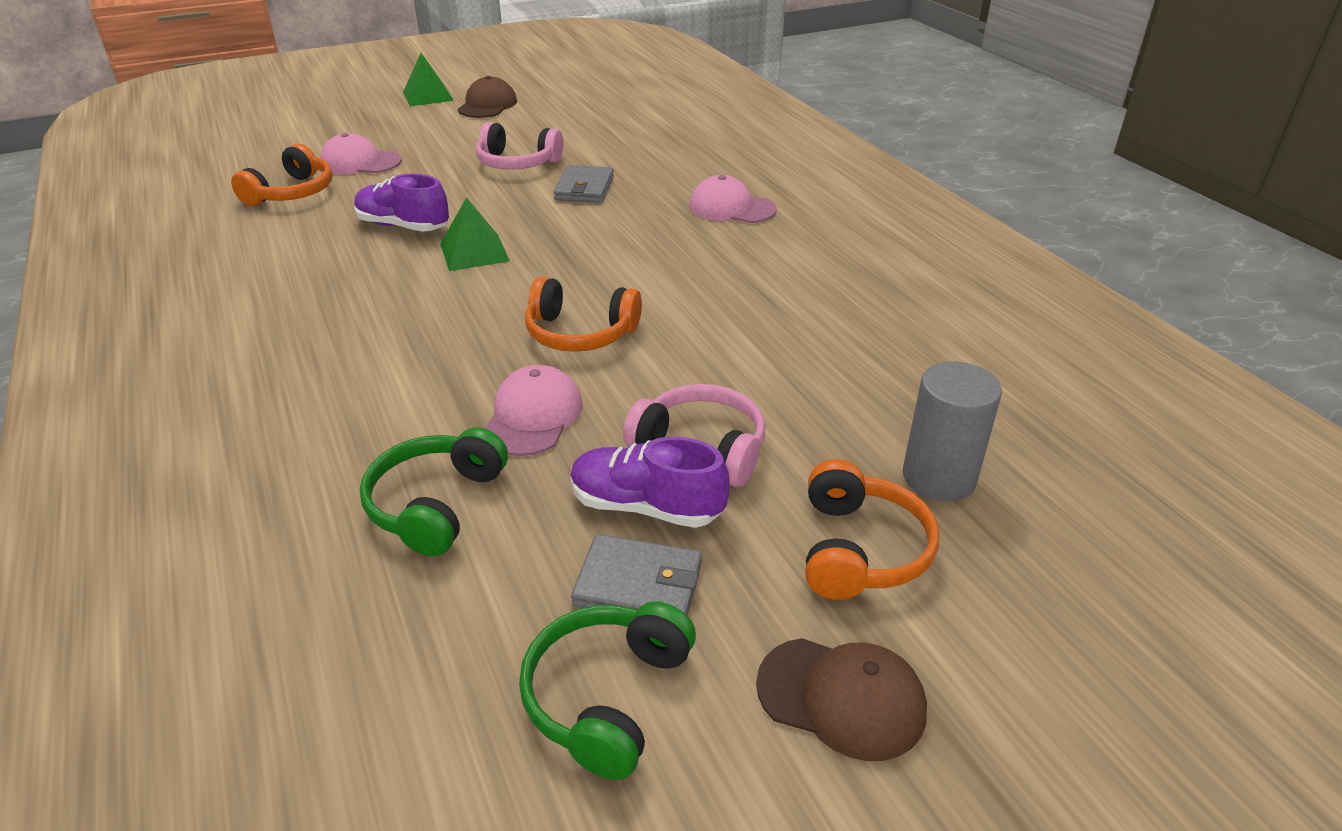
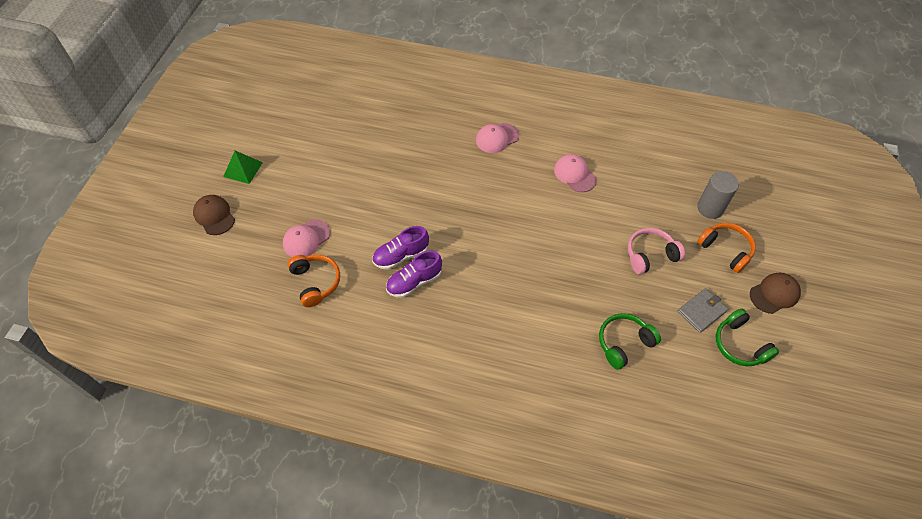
camera: 50 degrees left, 20 degrees up
green headphones [360,427,508,557] -> green headphones turned 90 degrees clockwise [599,313,661,370]
green pyramid [440,197,510,271] -> none
brown cap [458,76,517,118] -> brown cap moved to [193,195,235,235]
pink headphones [476,122,563,170] -> none
pink cap [484,365,583,456] -> pink cap moved to [554,154,597,192]
orange headphones [525,277,642,352] -> none
grey wallet [553,165,614,203] -> none
purple shoe [570,437,730,528] -> purple shoe moved to [386,251,442,298]

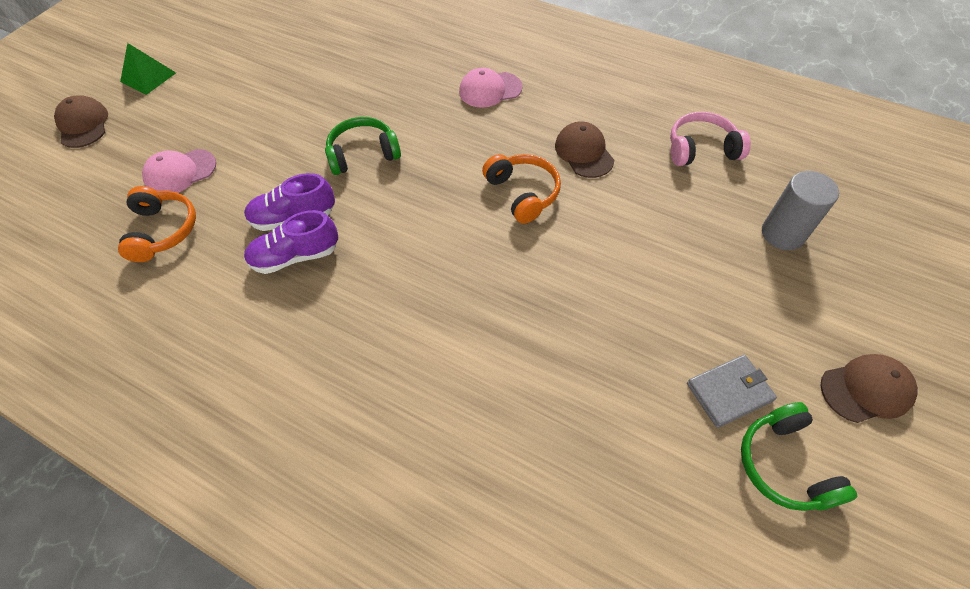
camera: 15 degrees right, 0 degrees up
pink cap [554,154,597,192] -> brown cap [555,122,614,178]
green headphones [599,313,661,370] -> green headphones moved to [325,117,401,175]
pink headphones [628,228,685,274] -> pink headphones moved to [670,112,751,166]
orange headphones [697,223,756,273] -> orange headphones moved to [482,154,561,224]

